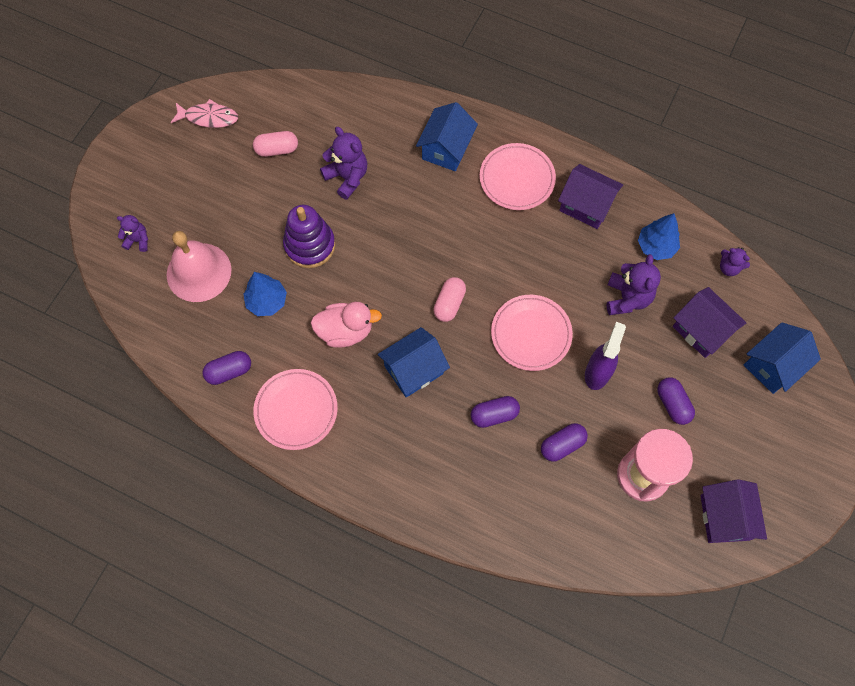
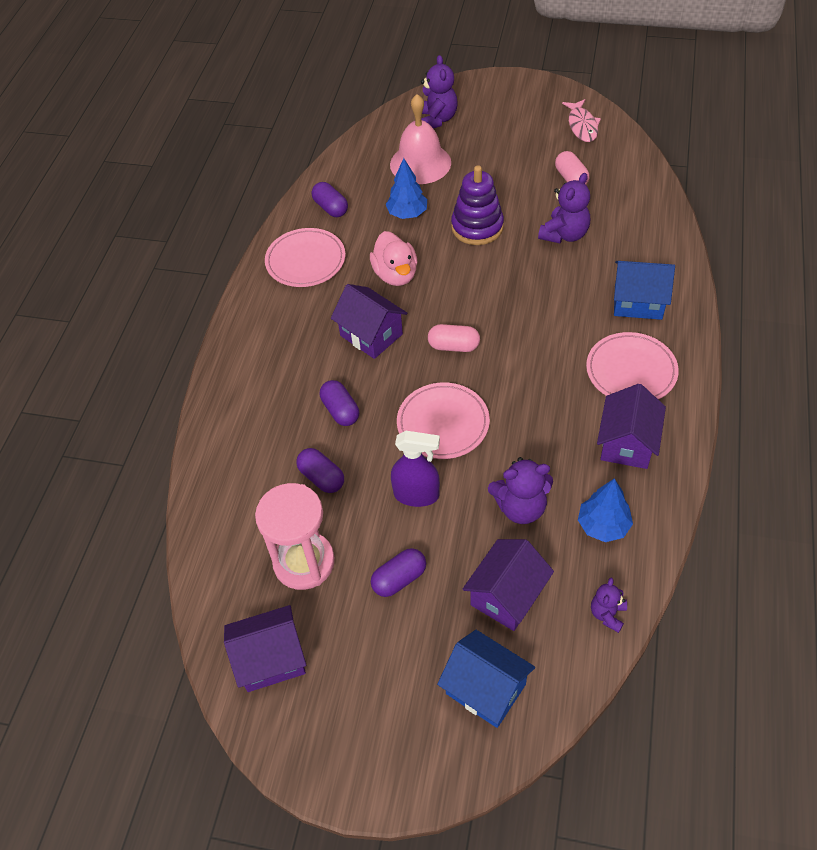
camera: 80 degrees right, 15 degrees down
purple teddy bear [117,215,148,252] -> purple teddy bear [421,55,458,128], size x1.69
blue house [378,327,450,397] -> purple house [331,284,407,359]

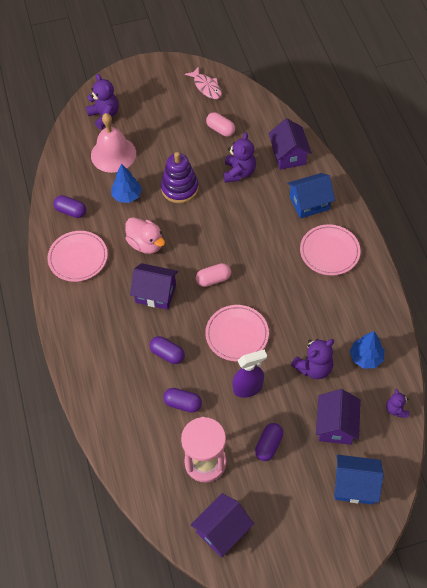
camera: 30 degrees left, 5 degrees up
purple house [597,384,666,469] -> purple house moved to [269,118,312,170]

